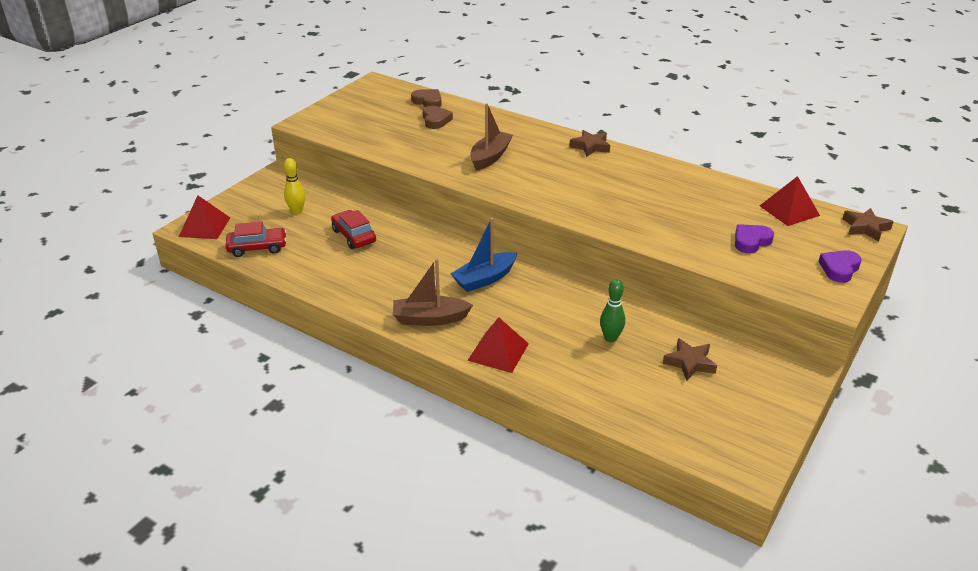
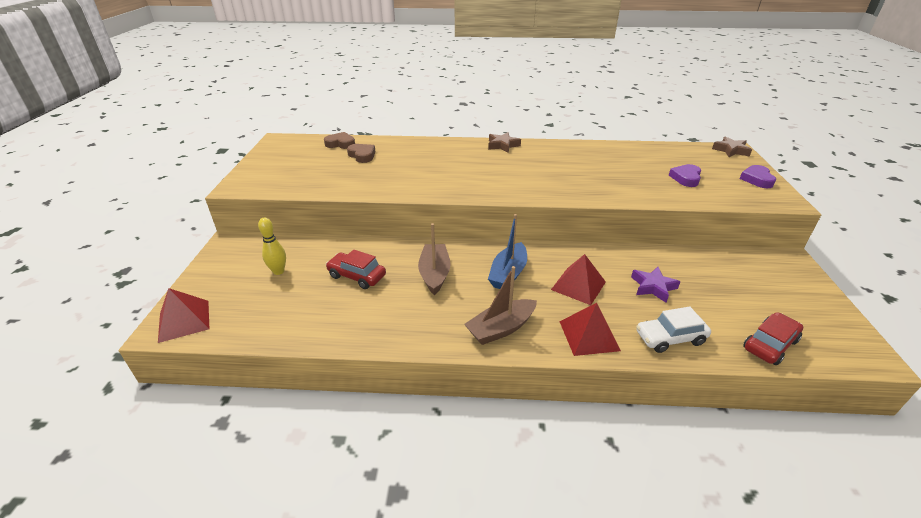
camera: 30 degrees left, 0 degrees up
red car [225,221,287,257] -> red car moved to [743,312,803,365]
brown boat [470,103,513,170] -> brown boat moved to [418,223,451,295]
green bowling pin [600,279,625,342] -> purple star [631,267,680,302]
brown star [663,338,717,381] -> none
red pyramid [760,176,820,226] -> red pyramid moved to [551,254,606,305]
none -> white car [636,307,711,353]

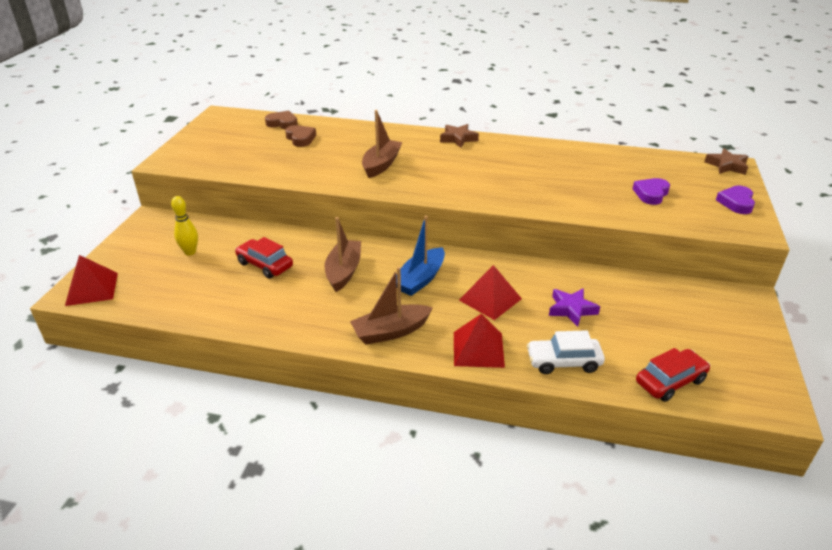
camera: 10 degrees right, 0 degrees up
none -> brown boat [362,110,402,178]

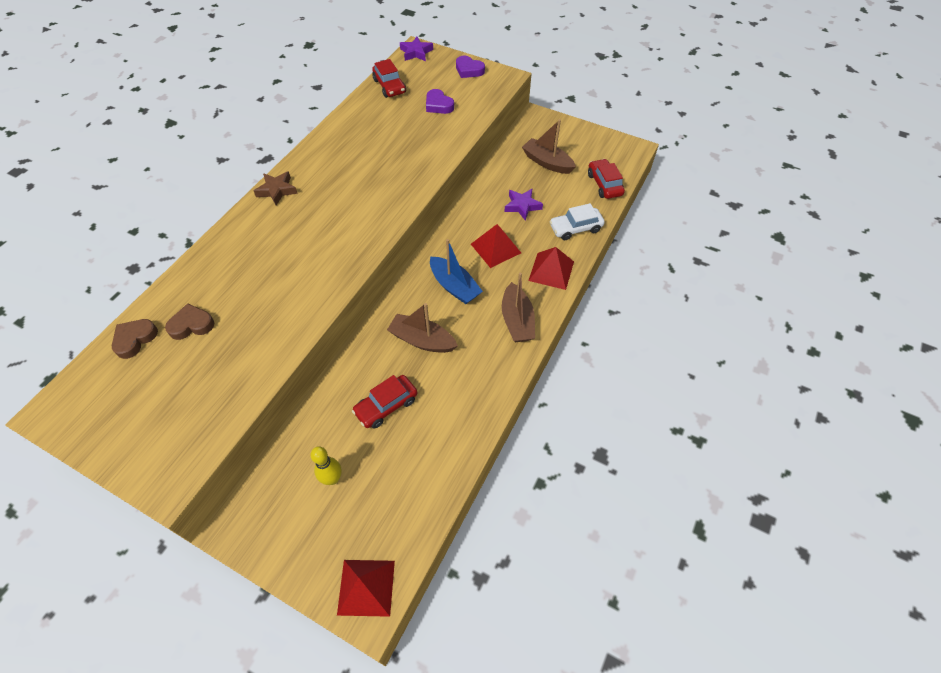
camera: 75 degrees left, 20 degrees up
brown boat [362,110,402,178] -> brown boat moved to [522,119,576,174]
white car [527,330,605,374] -> white car turned 60 degrees clockwise [549,203,605,240]
brown star [704,148,748,175] -> purple star [400,37,433,61]
none -> red car [372,59,406,98]

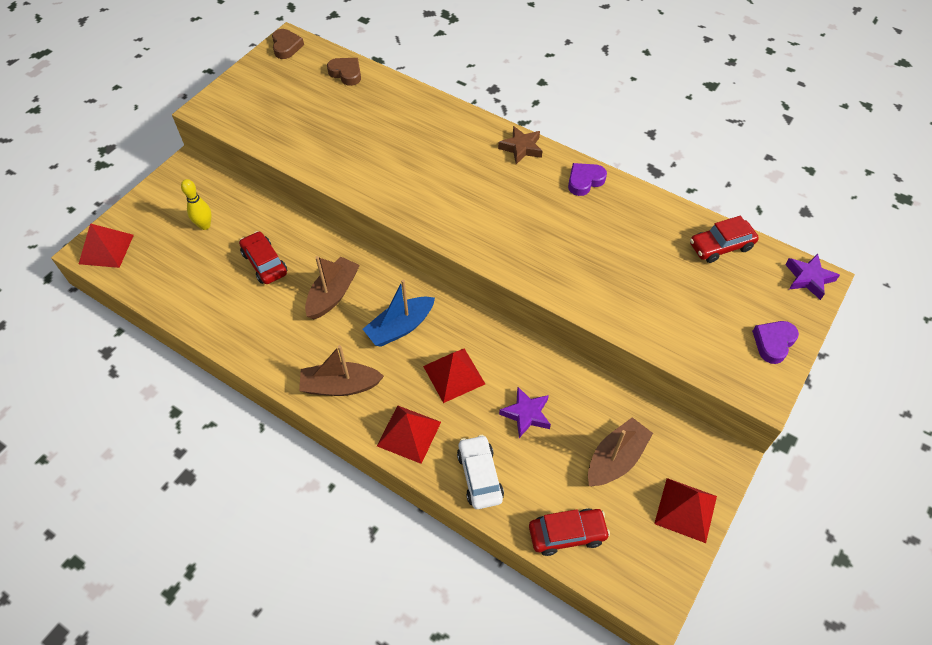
camera: 95 degrees right, 0 degrees up
brown heart [165,303,214,340] -> brown heart moved to [272,29,304,59]
purple heart [426,89,454,114] -> purple heart moved to [568,163,607,196]
none -> red pyramid [654,478,717,543]

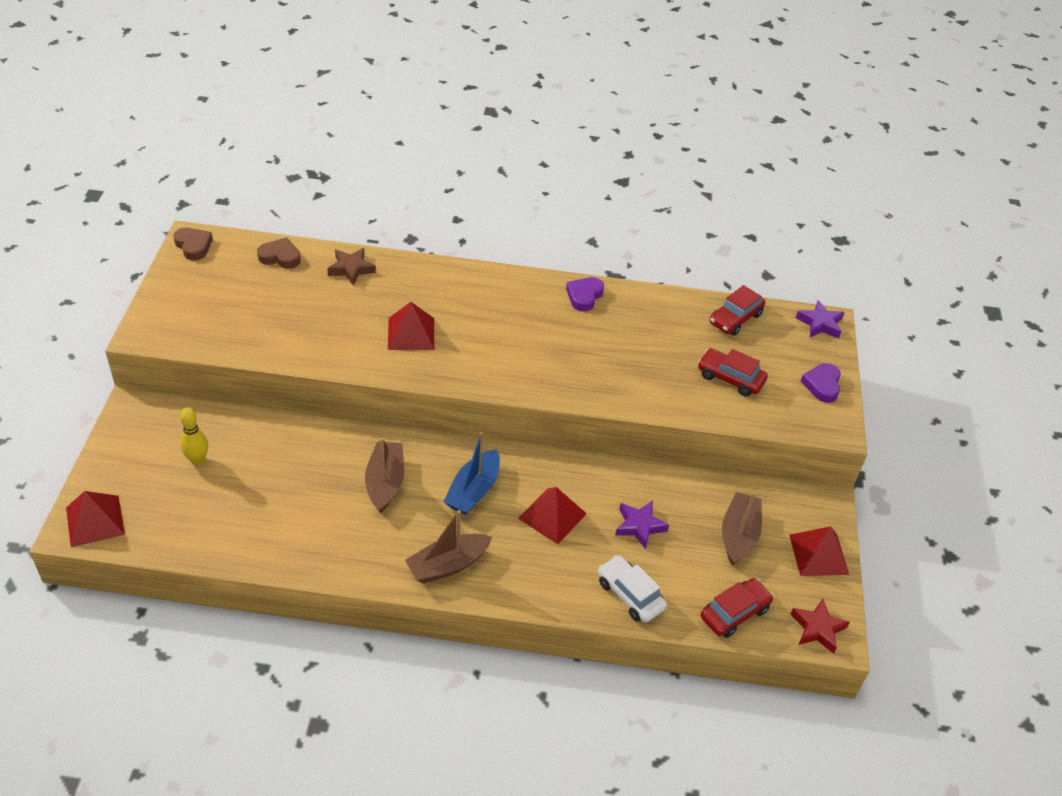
camera: 30 degrees left, 10 degrees down
red car [239,231,287,284] -> red car moved to [698,348,768,397]
red pyramid [377,405,441,464] -> red pyramid moved to [388,302,434,350]
brown star [498,126,542,164] -> brown star moved to [327,248,376,285]
none -> red star [790,599,850,654]

